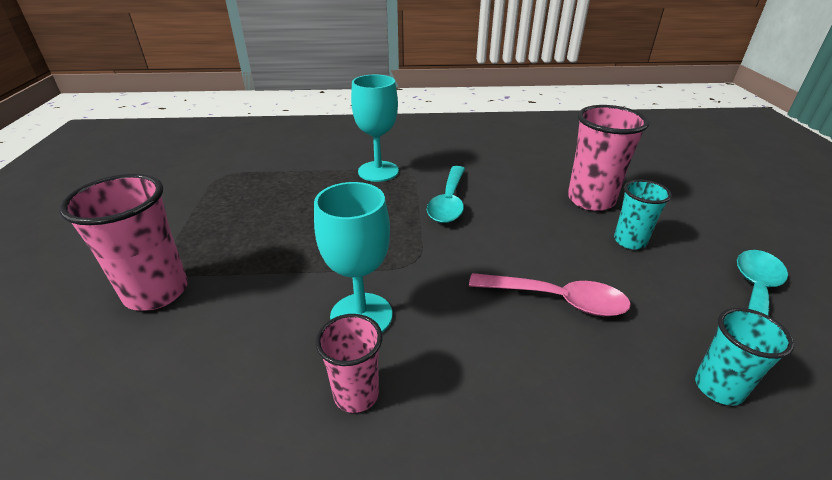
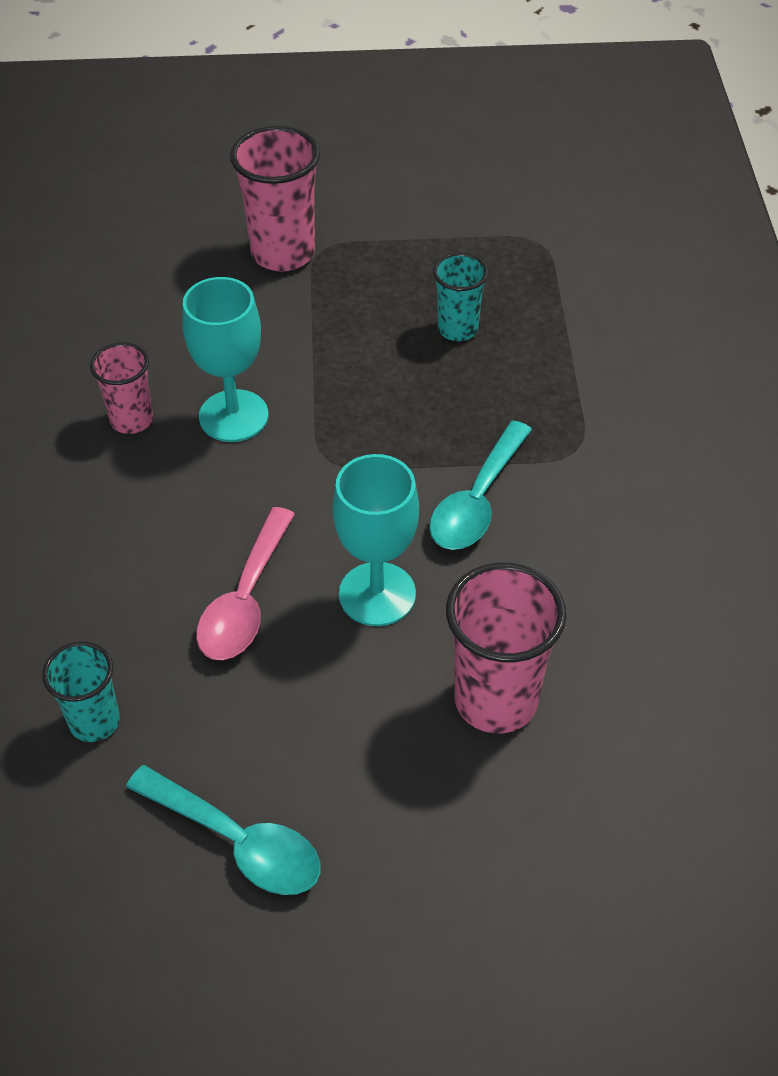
camera: 90 degrees right, 15 degrees up
turquoise goblet [351,75,399,182] -> turquoise goblet moved to [333,454,419,626]
turquoise spoon [427,166,465,223] -> turquoise spoon turned 75 degrees counterclockwise [429,421,532,550]
turquoise cup [614,180,672,250] -> turquoise cup moved to [433,253,488,341]

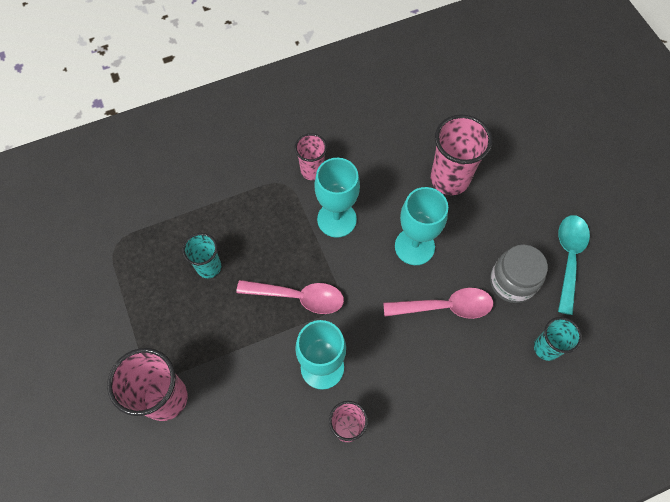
camera: 110 degrees left, 15 degrees up
turquoise spoon [429,421,532,550] -> turquoise goblet [314,158,360,238]
none -> pink spoon [236,280,344,314]
none -> pink cup [295,133,327,180]
none -> grey jar [490,245,548,303]

